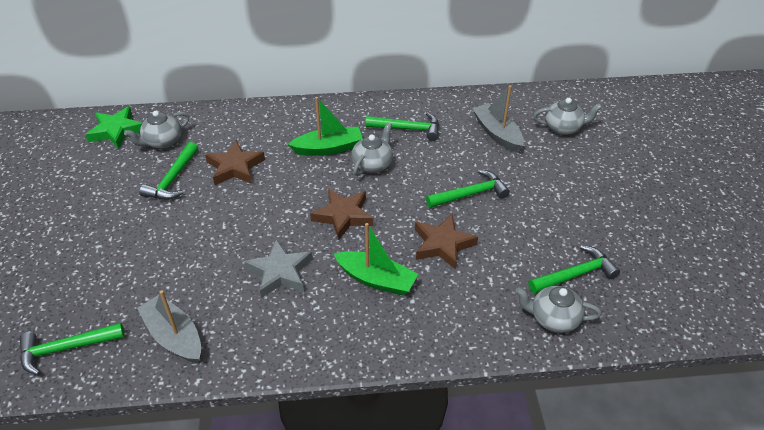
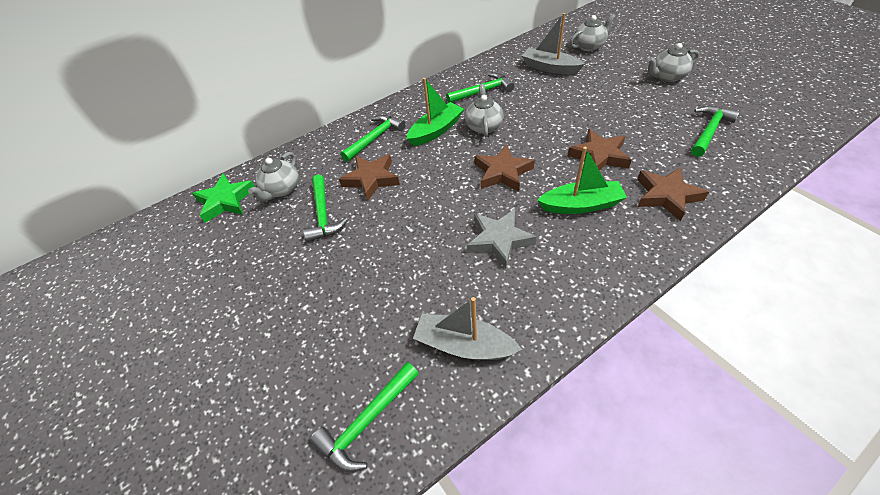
camera: 25 degrees left, 5 degrees up
green hammer [426,170,510,208] -> green hammer moved to [341,115,405,162]
grey teapot [515,286,601,333] -> grey teapot moved to [648,43,700,82]
none -> brown star [637,167,709,221]

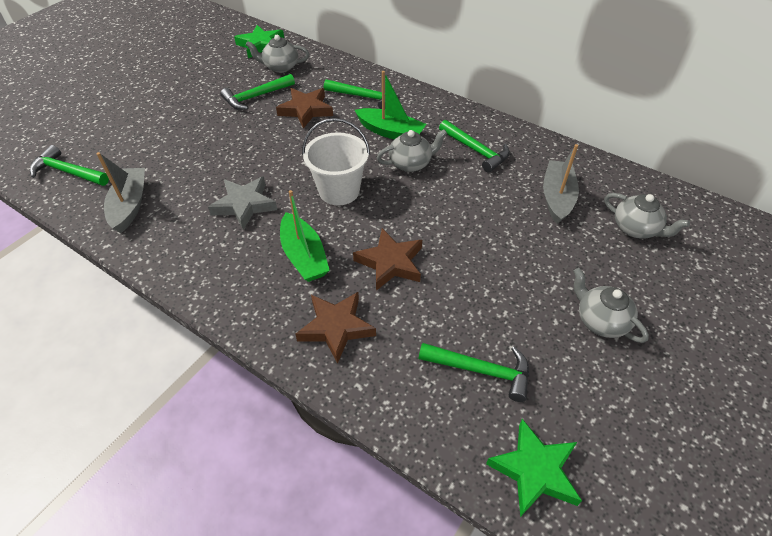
camera: 65 degrees right, 0 degrees up
brown star [474,144,535,192] -> white bucket [302,118,370,205]
none -> green star [486,419,582,517]

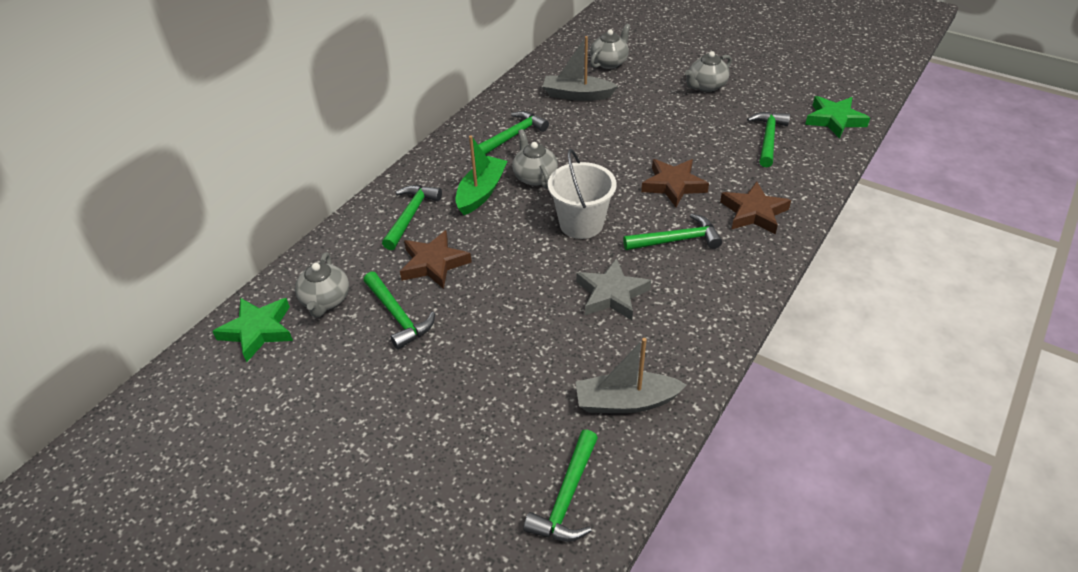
camera: 90 degrees left, 5 degrees down
green boat [280,190,330,282] -> green hammer [623,213,722,250]

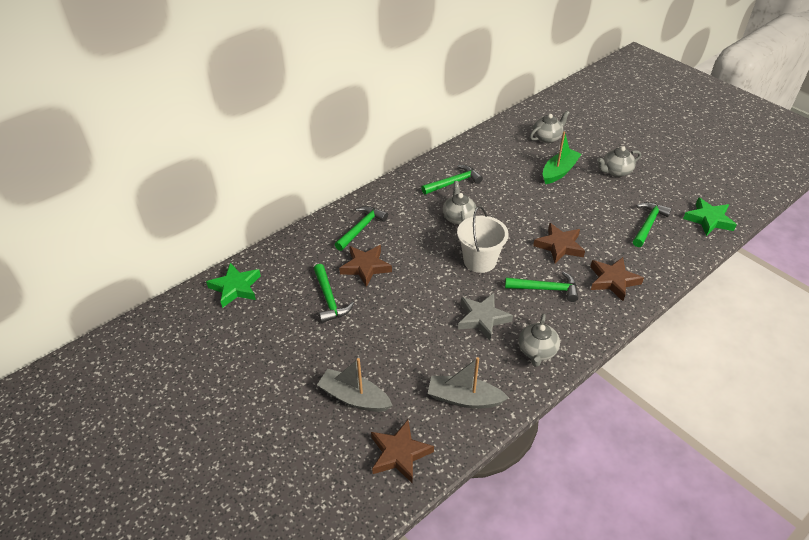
camera: 15 degrees right, 0 degrees up
grey teapot [295,252,349,318] -> grey teapot moved to [519,314,560,367]
green boat [456,136,508,215] -> green boat moved to [543,132,582,184]
green hammer [523,429,598,542] -> brown star [371,420,434,484]
grey boat [543,36,618,101] -> grey boat moved to [317,358,393,412]

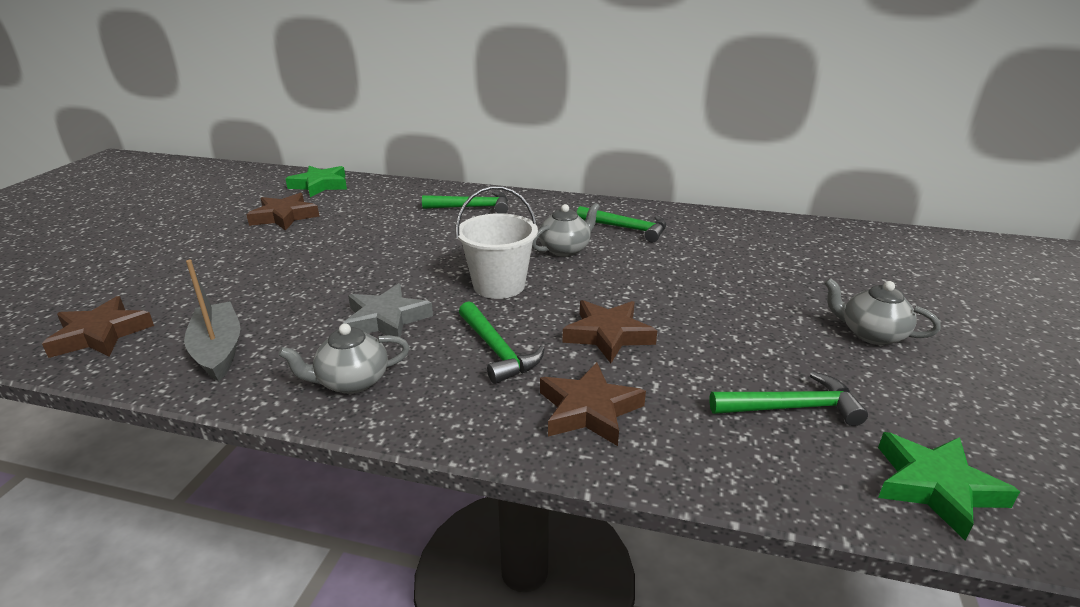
camera: 55 degrees right, 15 degrees down
green hammer [314,264,354,323] -> none
grey boat [317,358,393,412] -> none
brown star [339,245,392,287] -> brown star moved to [246,193,320,231]
grey teapot [530,111,570,143] -> none
green boat [543,132,582,184] -> none

